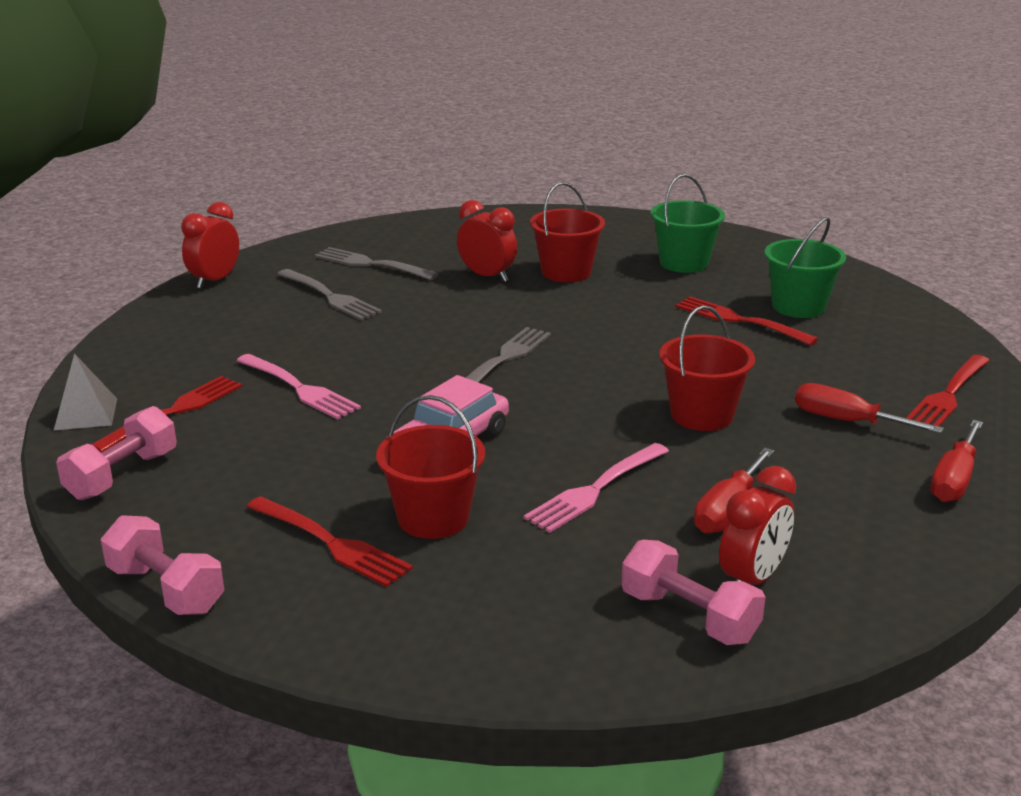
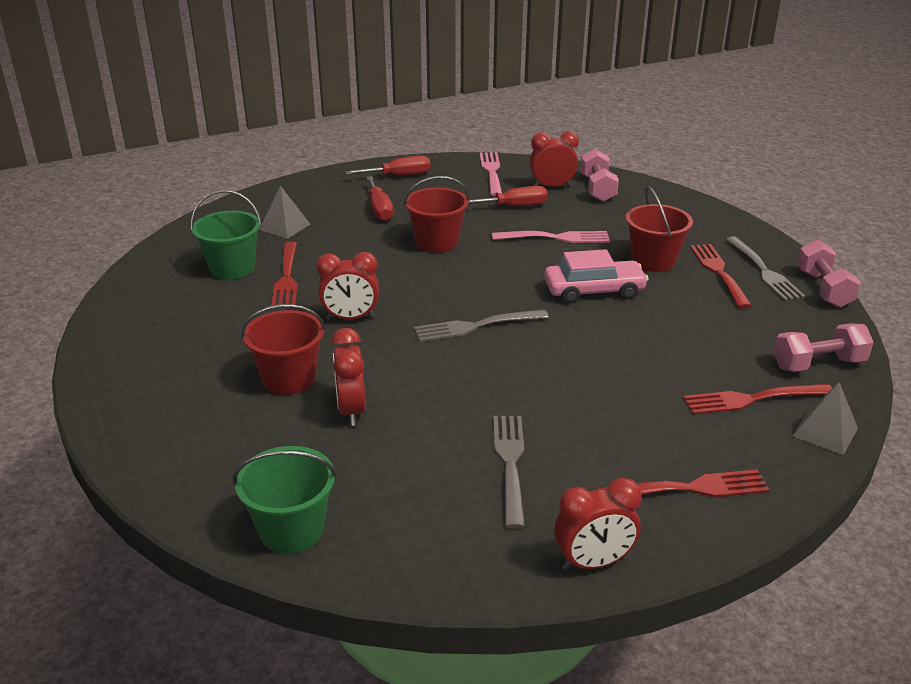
camera: 135 degrees left, 5 degrees up
pink fork [236,354,361,420] -> pink fork moved to [480,152,502,196]
grey fork [315,247,438,280] -> grey fork moved to [725,236,805,301]
green bucket [650,174,725,273] -> green bucket moved to [233,446,337,554]
red fork [906,355,990,427] -> red fork moved to [597,469,770,497]
none -> grey pyramid [259,186,310,239]
none -> red clock [316,252,379,320]

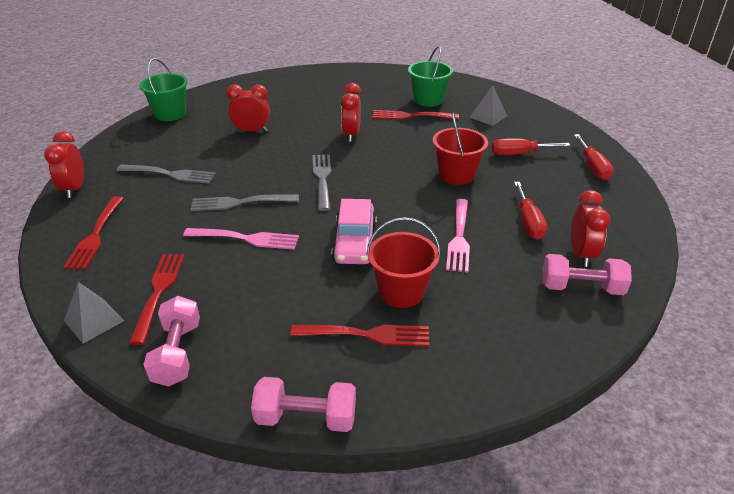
camera: 100 degrees right, 5 degrees up
red bucket [241,304,326,395] -> none
pink fork [480,152,502,196] -> pink fork moved to [183,228,299,250]
grey fork [725,236,805,301] -> grey fork moved to [190,194,299,211]

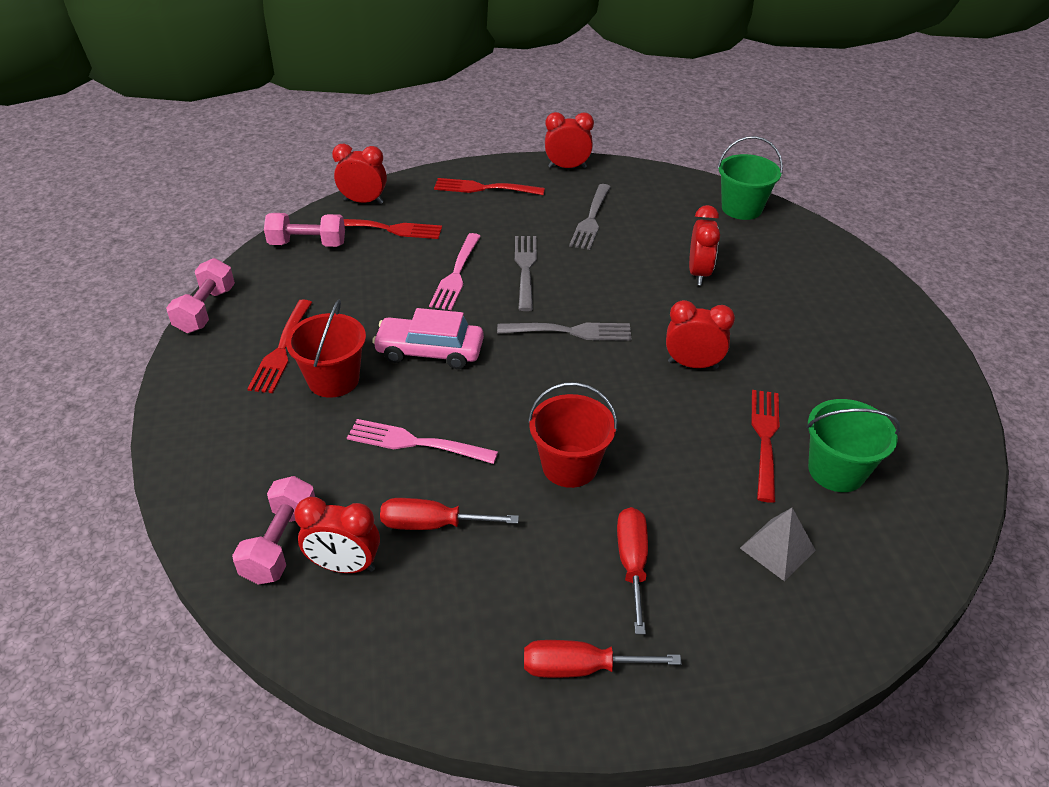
camera: 95 degrees right, 5 degrees up
grey pyramid [64,282,124,344] -> red clock [332,144,387,204]

